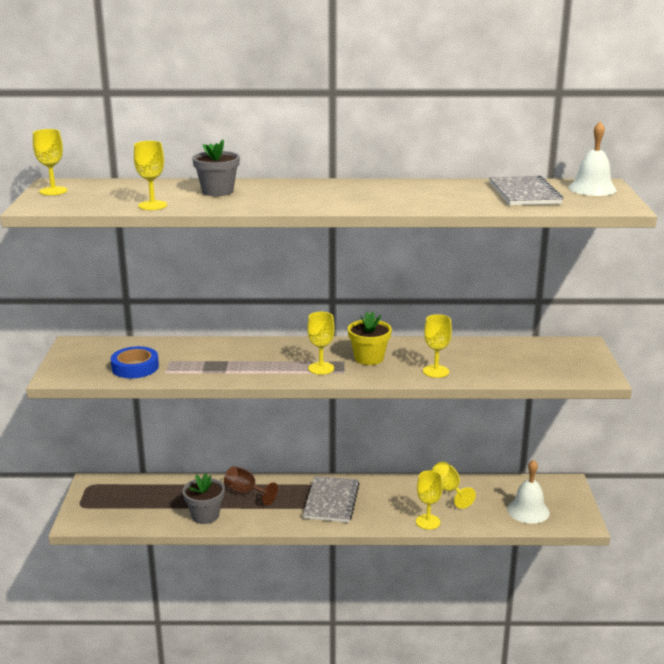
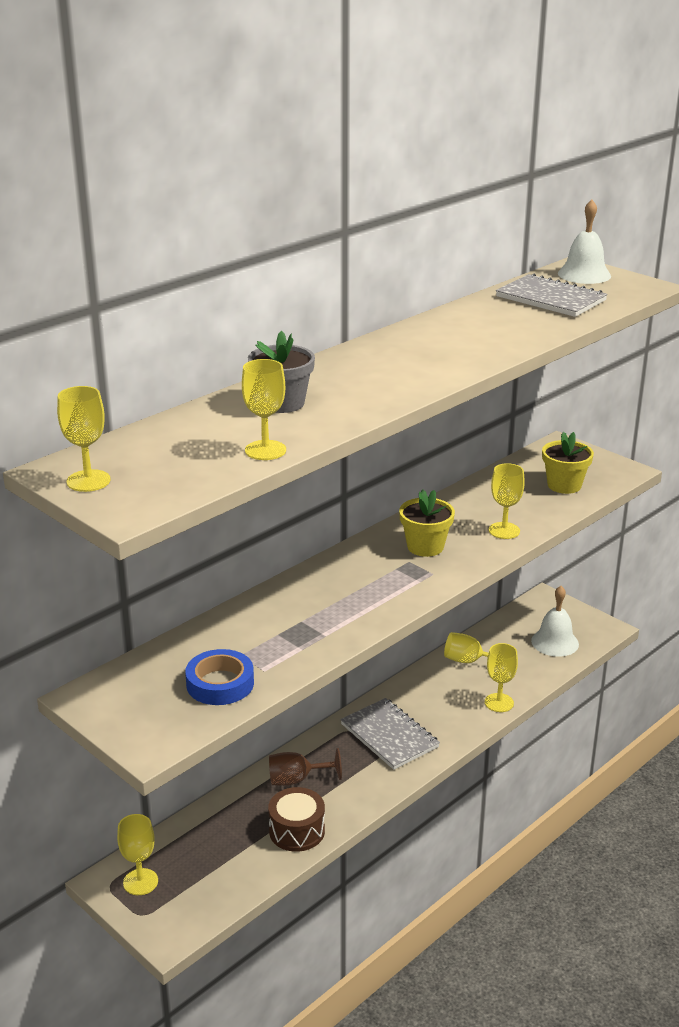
camera: 45 degrees left, 5 degrees up
grey flower pot [182,473,225,524] -> brown drum [268,787,325,852]
yellow goblet [307,312,335,375] -> yellow goblet moved to [117,814,158,895]
none -> yellow flower pot [542,432,594,494]

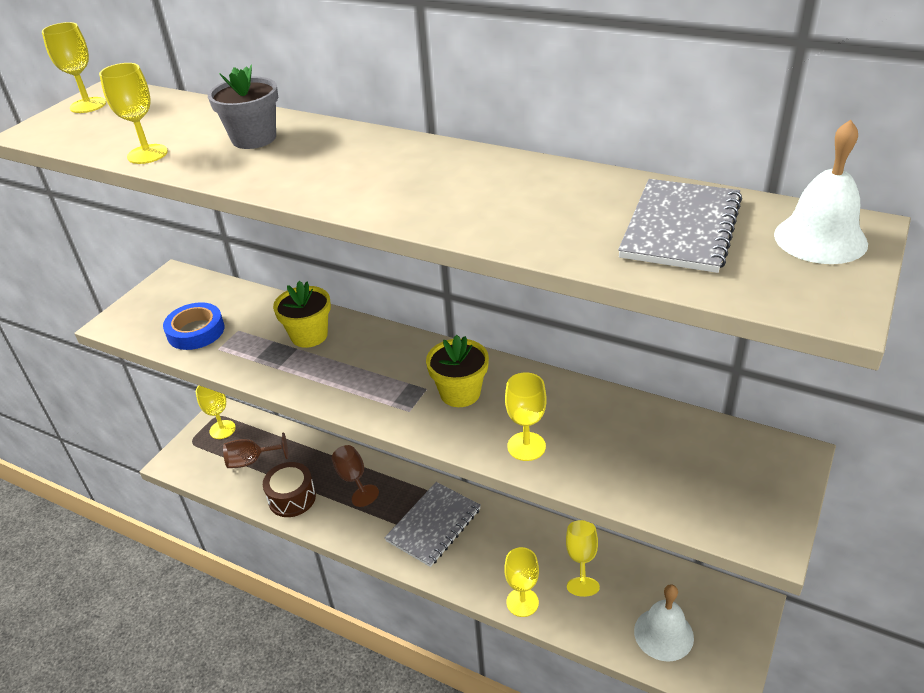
camera: 75 degrees right, 10 degrees up
yellow flower pot [542,432,594,494] -> yellow flower pot moved to [273,281,331,348]
none -> brown goblet [223,432,288,468]

